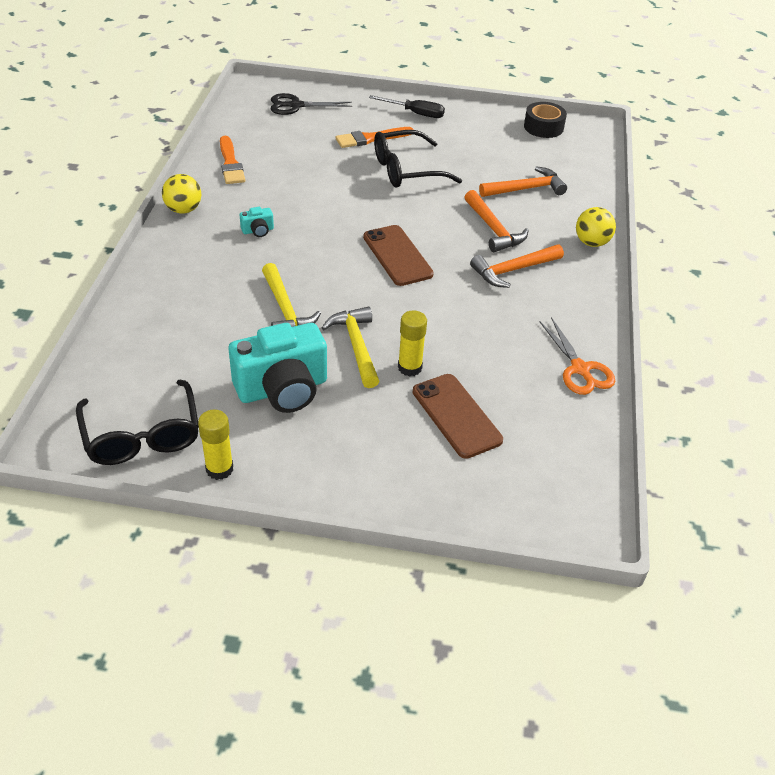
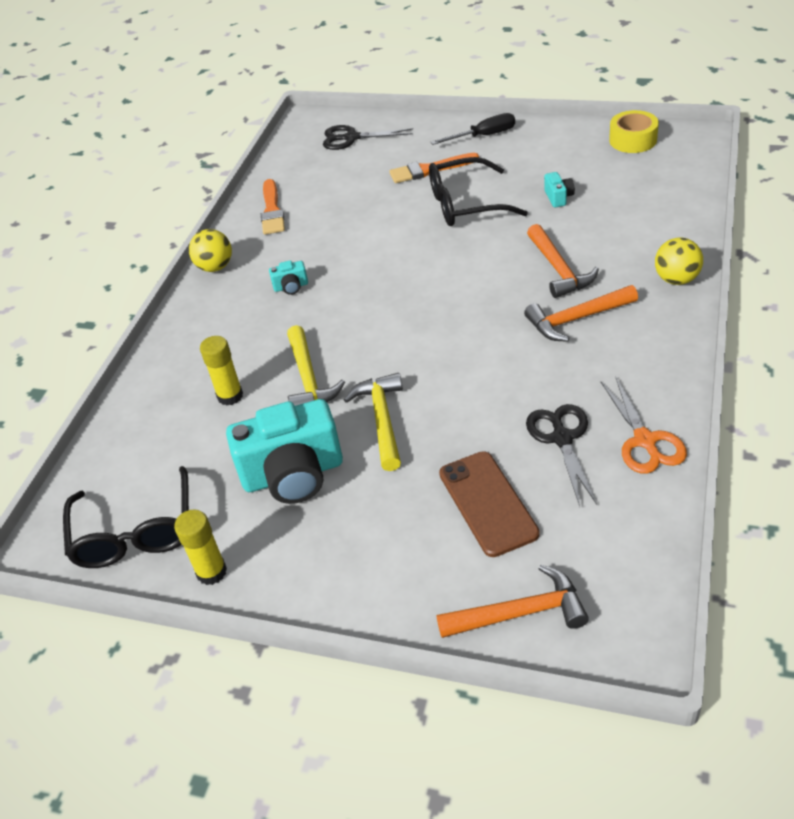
camera: 15 degrees right, 0 degrees up
brown phone [363,225,434,286] -> none
black screwdriver [369,95,445,118] -> black screwdriver turned 45 degrees counterclockwise [431,113,515,145]
yellow glue stick [398,310,427,376] -> yellow glue stick moved to [200,336,243,405]
orange hammer [479,166,567,197] -> orange hammer moved to [436,565,589,638]
black tape [524,102,567,138] -> yellow tape [609,110,659,153]
none -> black scissors [526,404,597,506]
none -> turquoise camera [544,172,575,208]

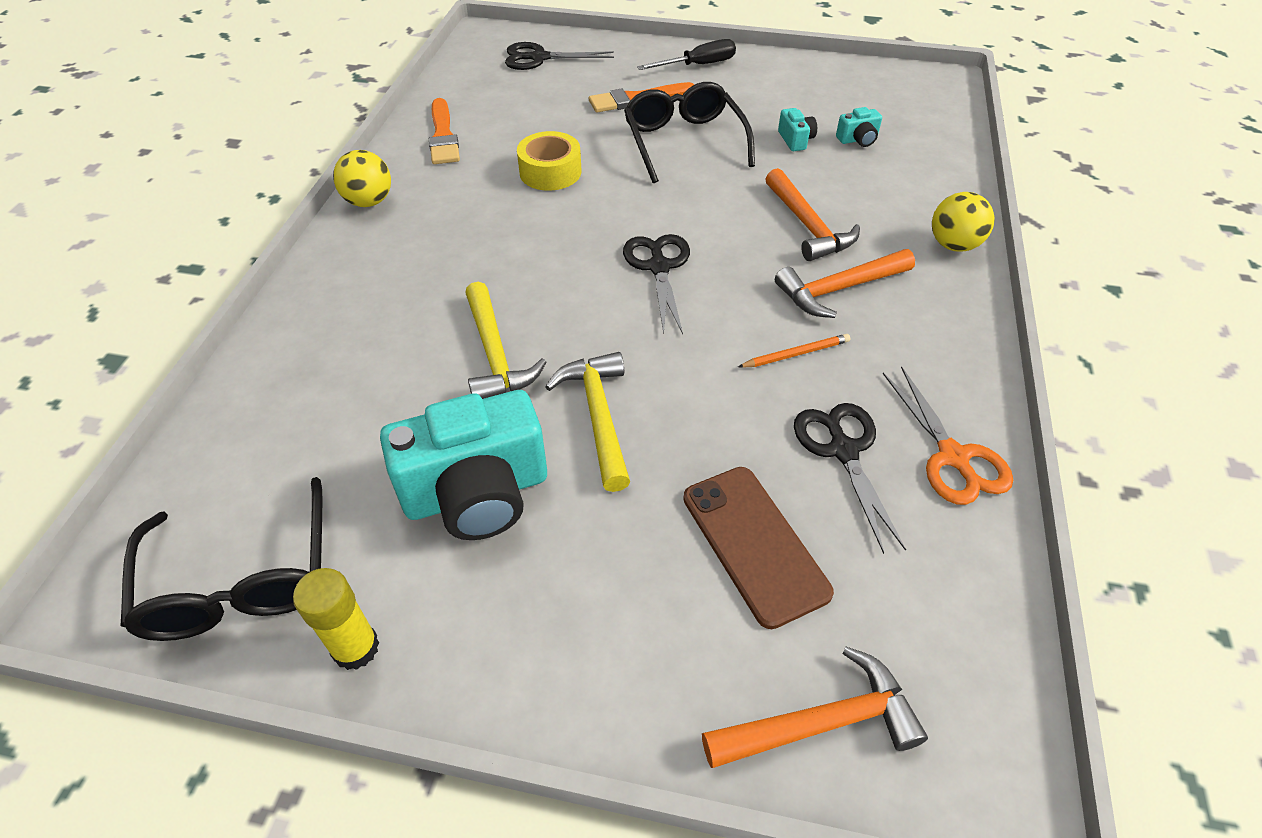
camera: 10 degrees left, 5 degrees up
yellow glue stick [200,336,243,405] -> none
turquoise camera [269,260,308,295] -> turquoise camera moved to [836,107,882,147]
black glasses [429,157,528,226] -> black glasses turned 90 degrees clockwise [624,82,755,183]
yellow tape [609,110,659,153] -> yellow tape moved to [517,131,582,191]
none -> black scissors [623,234,690,334]
none -> orange pencil [738,334,850,368]

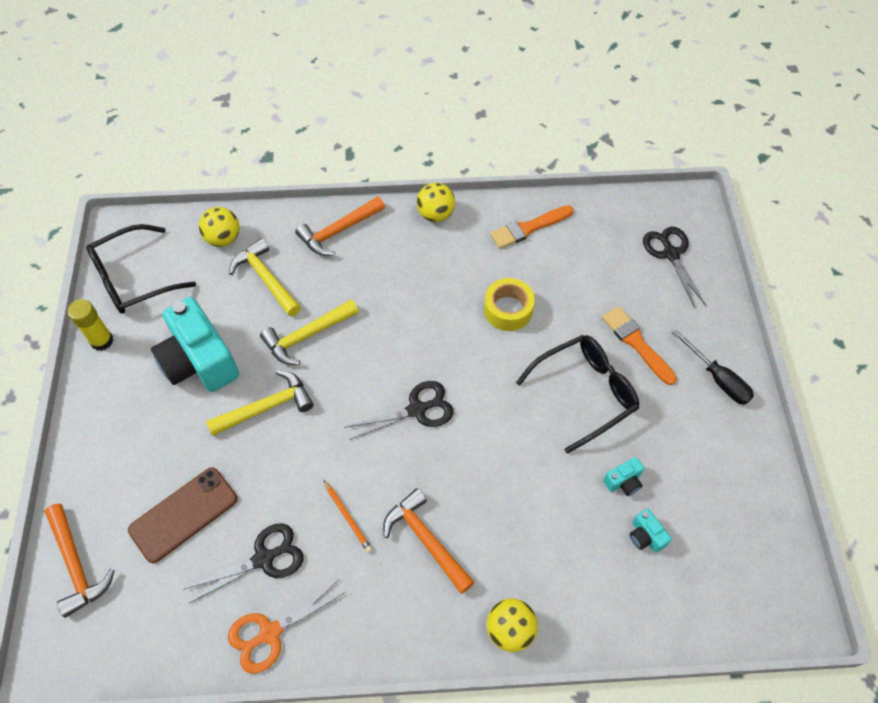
camera: 75 degrees right, 10 degrees up
orange hammer [765,168,860,261] -> orange hammer moved to [295,196,385,256]
none -> yellow ball [199,207,240,247]
none -> yellow hammer [229,238,301,316]

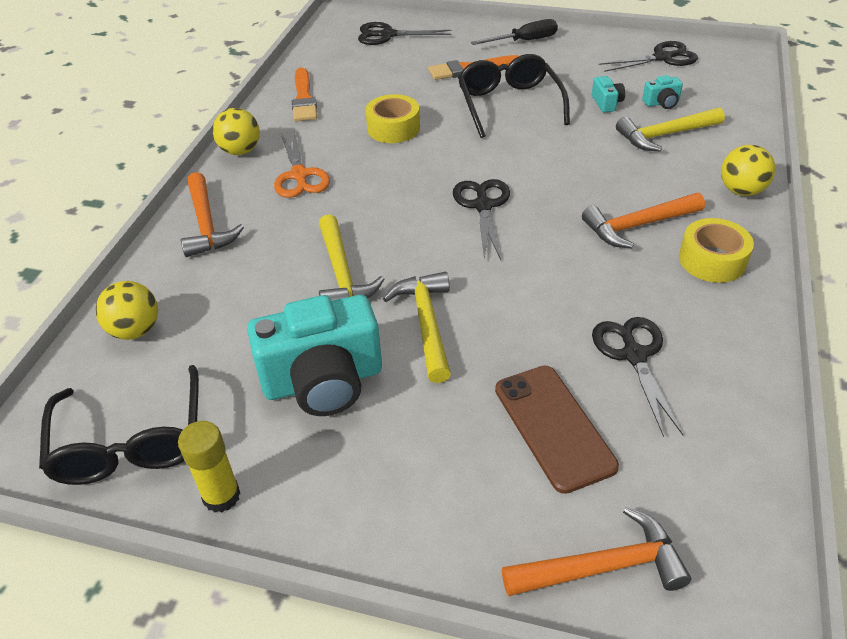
camera: 70 degrees left, 15 degrees down
orange scissors [228,580,347,674] -> orange scissors moved to [274,131,330,198]
yellow hammer [229,238,301,316] -> yellow hammer moved to [616,107,725,151]
orange pencil [324,480,372,553] -> none
none -> black scissors [599,41,698,72]
none -> yellow tape [679,218,754,283]

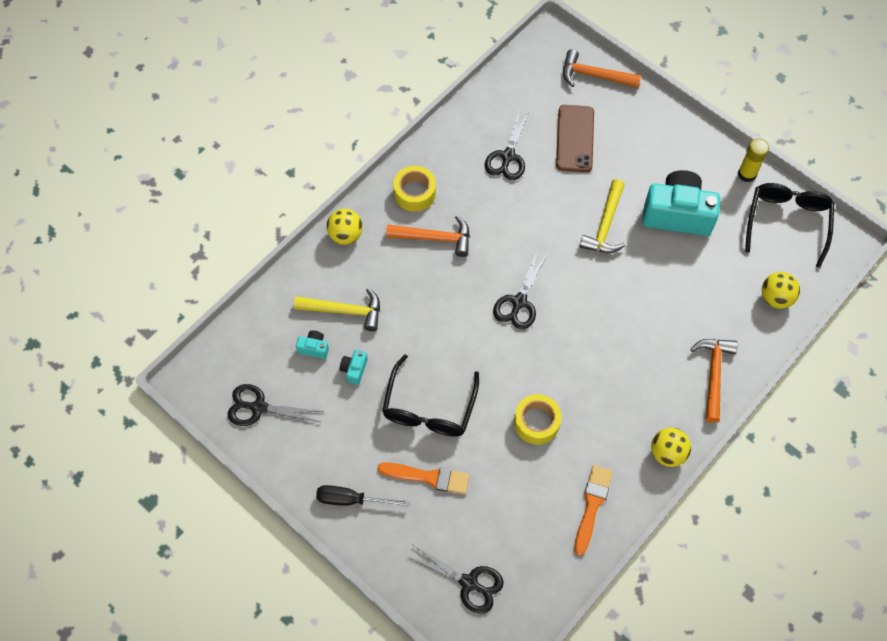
camera: 155 degrees left, 20 degrees up
orange scissors [274,131,330,198] -> none
yellow hammer [319,214,384,301] -> none

